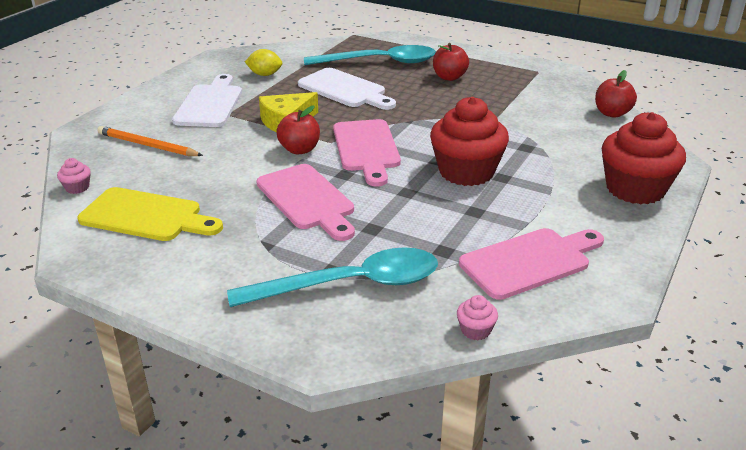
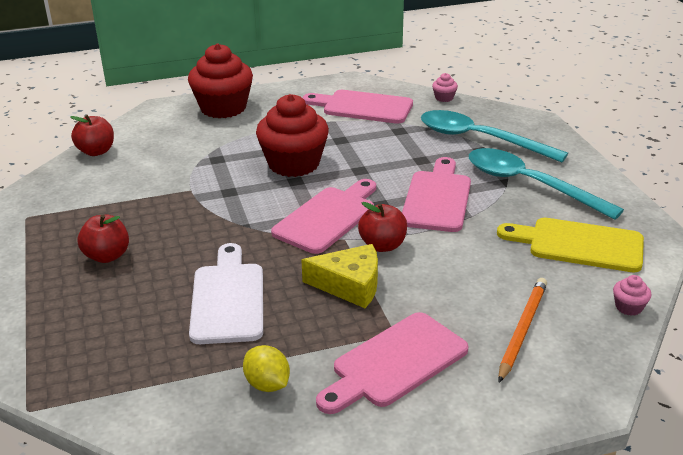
camera: 135 degrees left, 0 degrees up
yellow cutting board [77,187,223,241] -> yellow cutting board turned 45 degrees counterclockwise [497,218,644,272]
orange pencil [97,126,203,156] -> orange pencil turned 135 degrees counterclockwise [498,278,547,383]
white cutting board [172,74,242,127] -> pink cutting board [316,312,469,414]
turquoise spoon [304,45,436,65] -> turquoise spoon moved to [469,148,624,220]

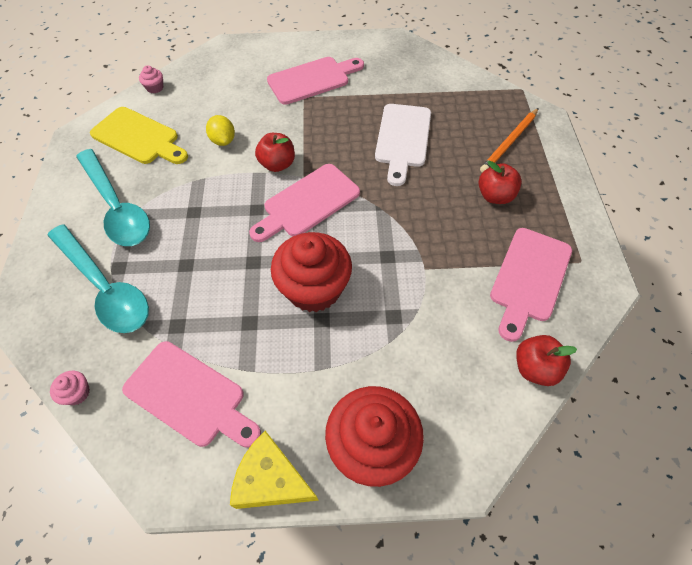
camera: 165 degrees left, 25 degrees up
yellow lemon [243,345,290,392] -> yellow lemon moved to [206,115,235,146]
yellow cheese [301,244,378,308] -> yellow cheese moved to [230,431,319,509]
pink cutting board [402,157,471,232] -> pink cutting board moved to [490,228,572,342]
orange pencil [498,278,547,383] -> orange pencil moved to [480,108,539,173]

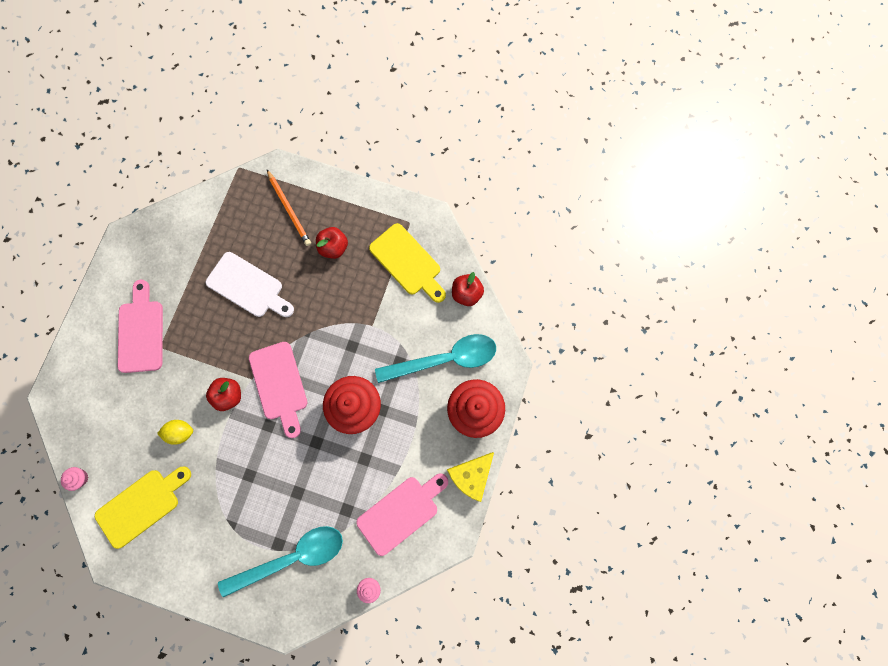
camera: 70 degrees left, 20 degrees up
turquoise spoon [76,149,150,246] -> turquoise spoon moved to [375,334,496,383]
pink cutting board [490,228,572,342] -> yellow cutting board [369,223,446,303]

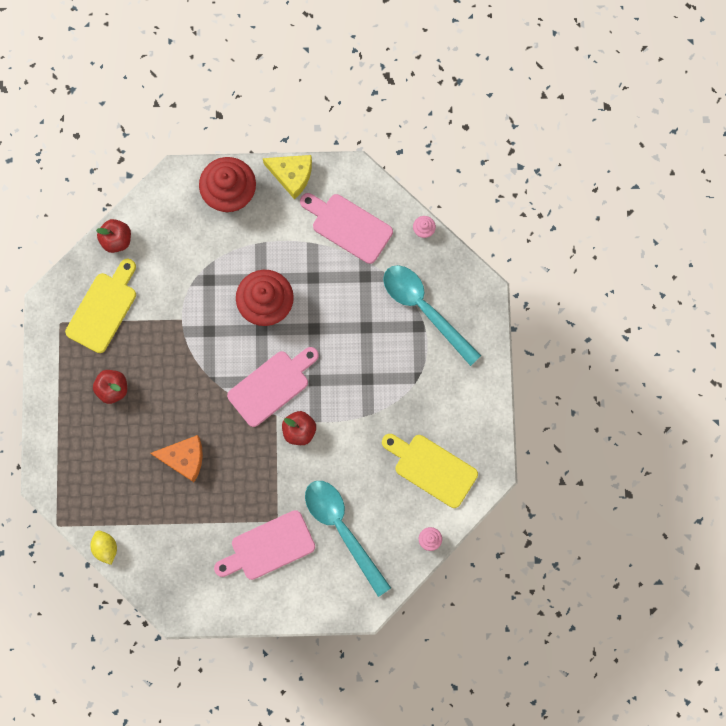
camera: 110 degrees left, 0 degrees up
yellow lemon [157,420,193,445] -> yellow lemon moved to [90,530,117,565]
white cutting board [206,252,294,317] -> orange cheese [150,435,203,482]
orange pencil [267,170,311,246] -> none
turquoise spoon [375,334,496,383] -> turquoise spoon moved to [305,481,391,597]

